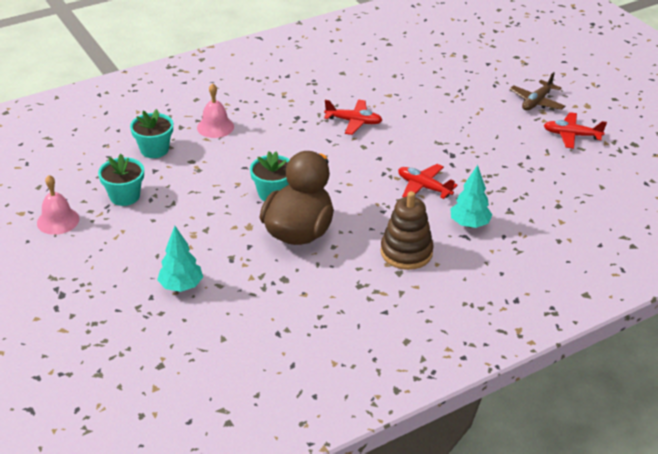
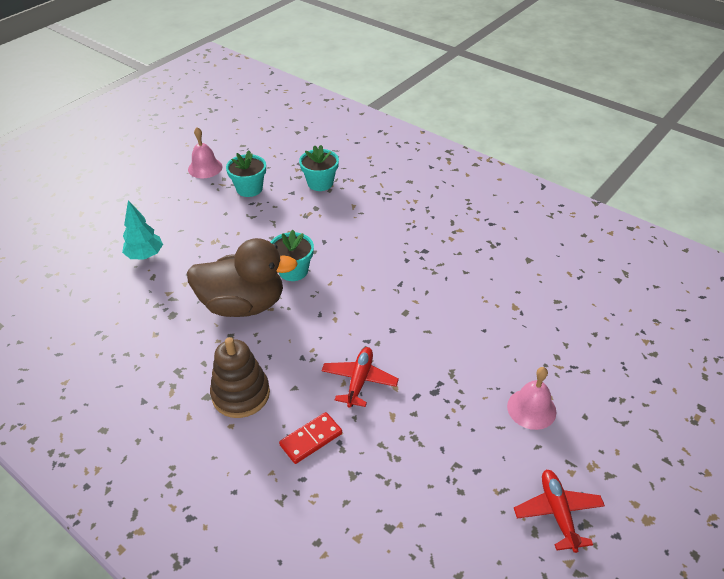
camera: 70 degrees right, 5 degrees up
pink bell [197,83,234,138] -> pink bell moved to [507,367,556,430]
red plane [324,100,382,135] -> none
turquoise tree [450,165,492,228] -> red domino [279,412,342,464]
brown plane [510,72,565,110] -> none

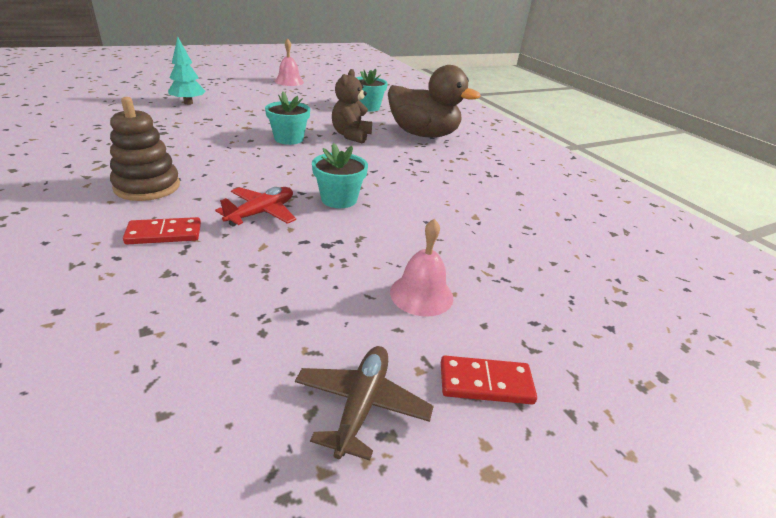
camera: 20 degrees right, 10 degrees down
brown duck [187,238,298,317] -> brown duck moved to [388,65,481,138]
turquoise flower pot [226,151,266,197] -> turquoise flower pot moved to [312,143,368,208]
red plane [514,470,605,553] -> brown plane [295,346,434,461]
none -> brown teddy bear [332,69,372,144]
none -> red domino [441,356,537,405]

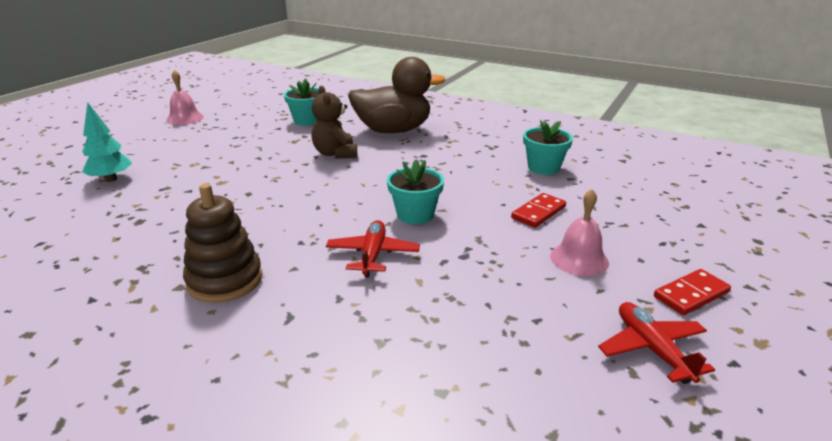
camera: 30 degrees left, 5 degrees down
red domino [123,217,201,245] -> red domino moved to [511,193,566,228]
turquoise flower pot [265,91,310,145] -> turquoise flower pot moved to [523,120,573,175]
brown plane [295,346,434,461] -> red plane [598,302,715,384]

